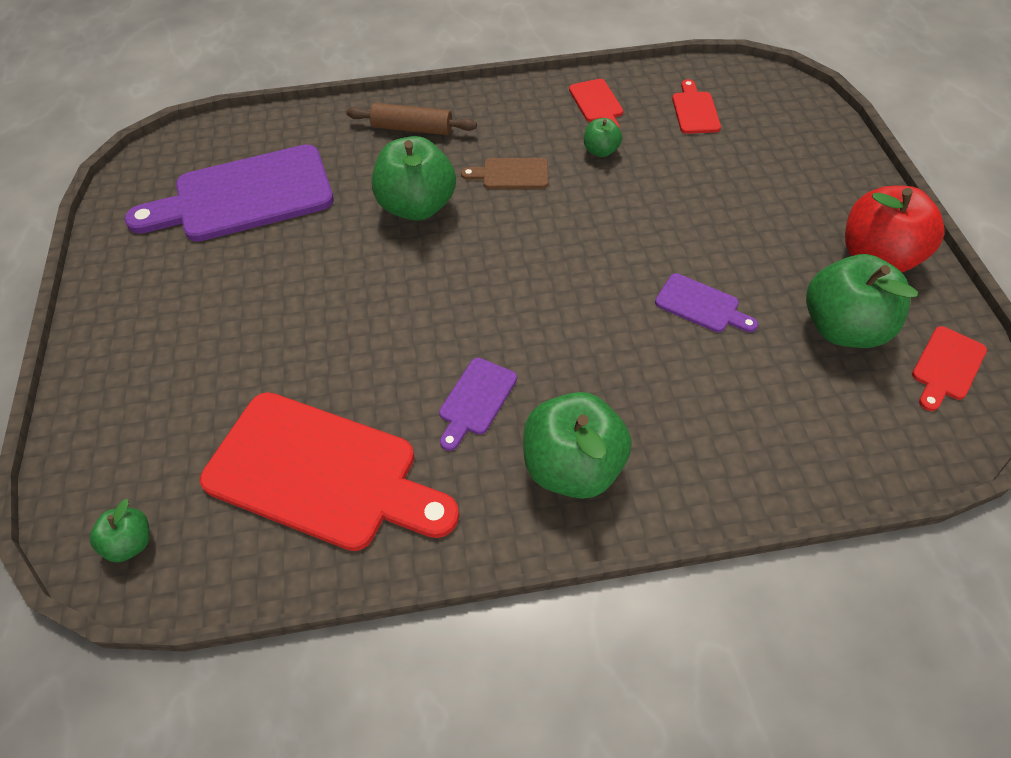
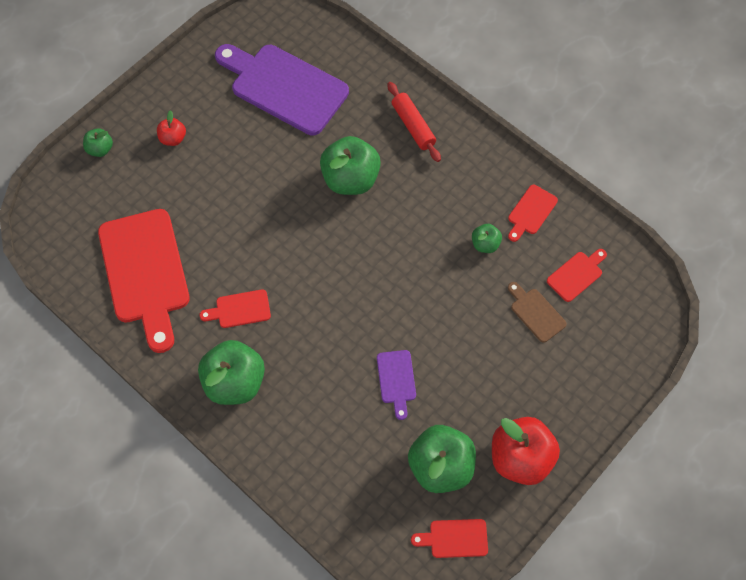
camera: 50 degrees right, 10 degrees up
green apple [90,499,150,562] -> green apple moved to [83,128,113,157]
brown rolling pin [346,103,477,135] -> red rolling pin [387,82,441,162]
purple cutting board [439,358,517,451] -> red cutting board [200,289,271,328]
brown cutting board [461,158,548,189] -> brown cutting board moved to [508,282,567,343]
none -> red apple [157,110,186,146]

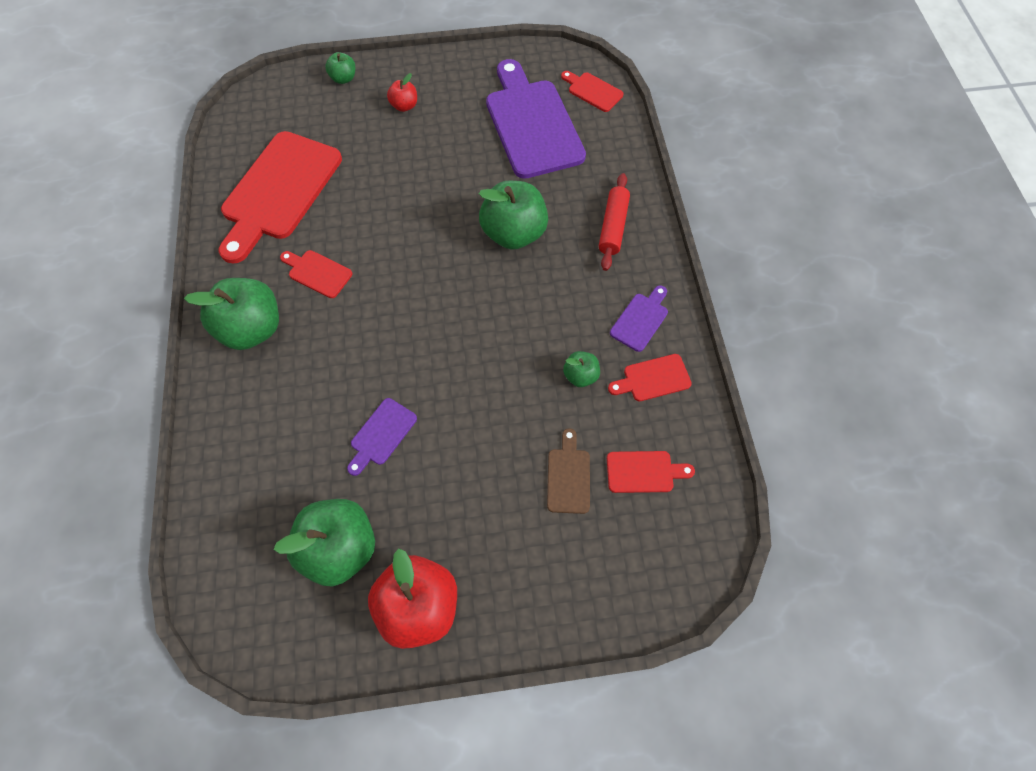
camera: 40 degrees right, 0 degrees up
red cutting board [411,519,488,558] -> red cutting board moved to [561,71,623,112]
none -> purple cutting board [610,285,668,352]

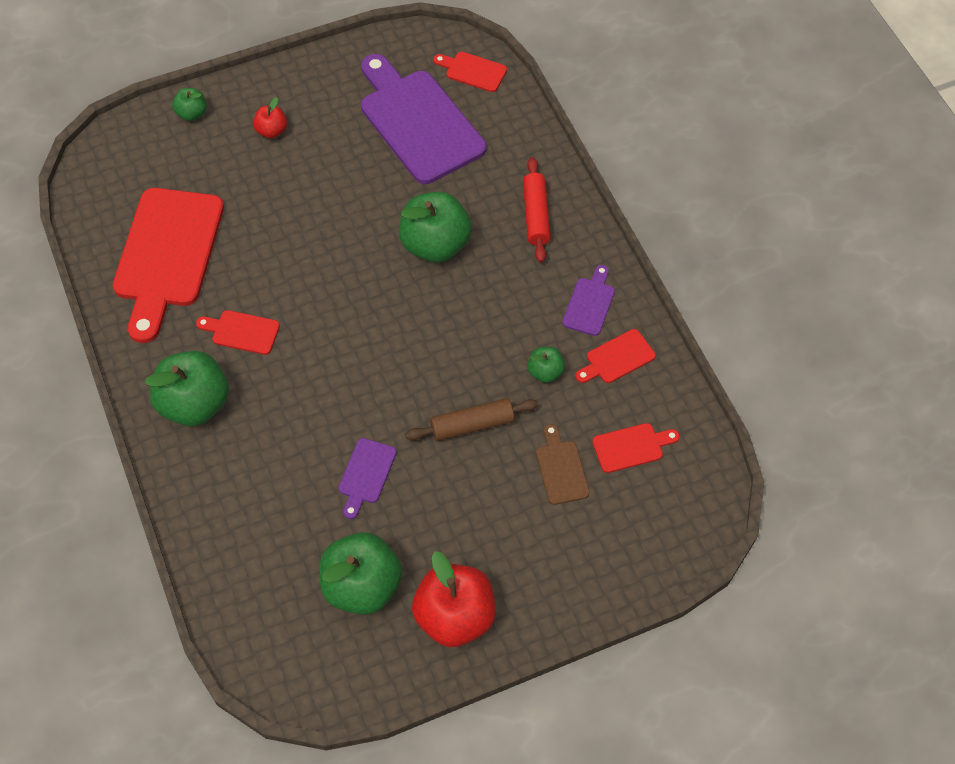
camera: 15 degrees left, 5 degrees down
none -> brown rolling pin [405,398,539,441]

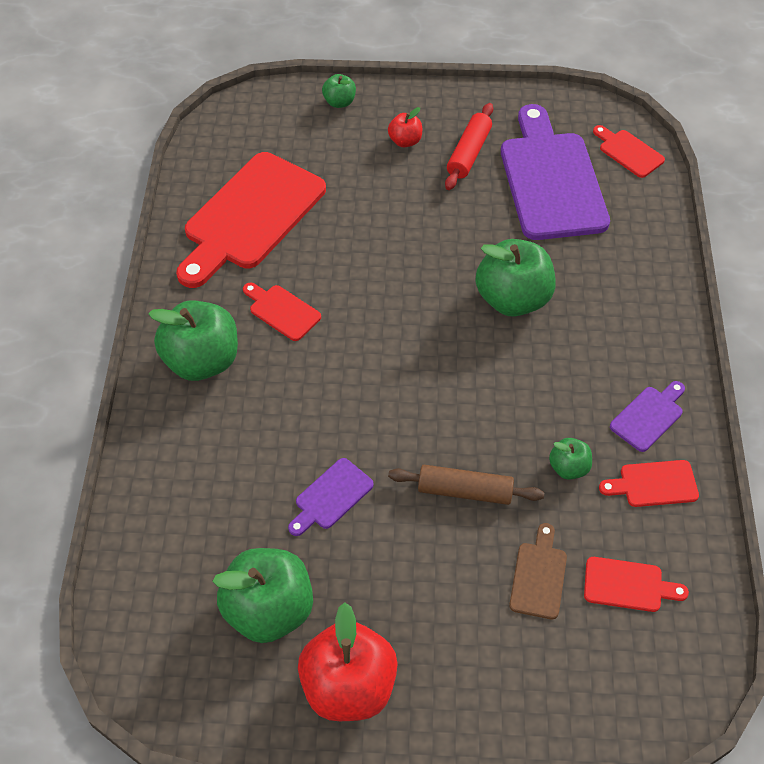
camera: 25 degrees right, 5 degrees down
red rolling pin [523,157,551,263] -> red rolling pin moved to [445,103,493,190]

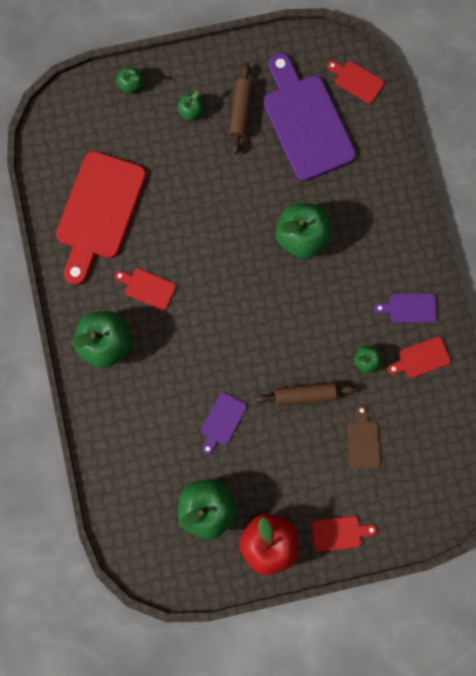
camera: 15 degrees left, 25 degrees up
red apple [388,107,422,147] -> green apple [177,91,204,121]
red rolling pin [445,103,493,190] -> brown rolling pin [229,63,253,155]
red cutting board [584,557,689,612] -> red cutting board moved to [312,516,377,552]
purple cutting board [610,381,685,452] -> purple cutting board turned 120 degrees counterclockwise [374,293,437,323]

